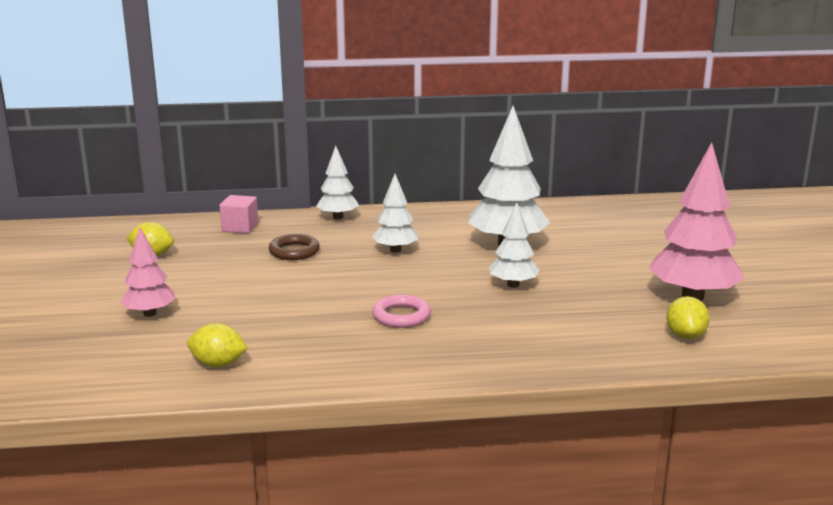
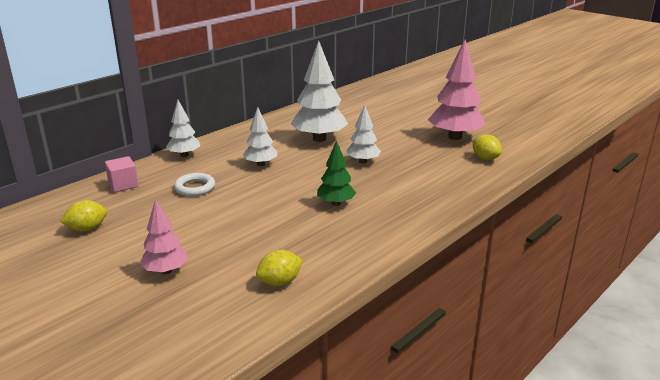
camera: 40 degrees left, 5 degrees up
brown ring [269,234,320,260] -> white ring [174,173,215,196]
pink ring [372,295,431,328] -> green tree [317,140,356,206]

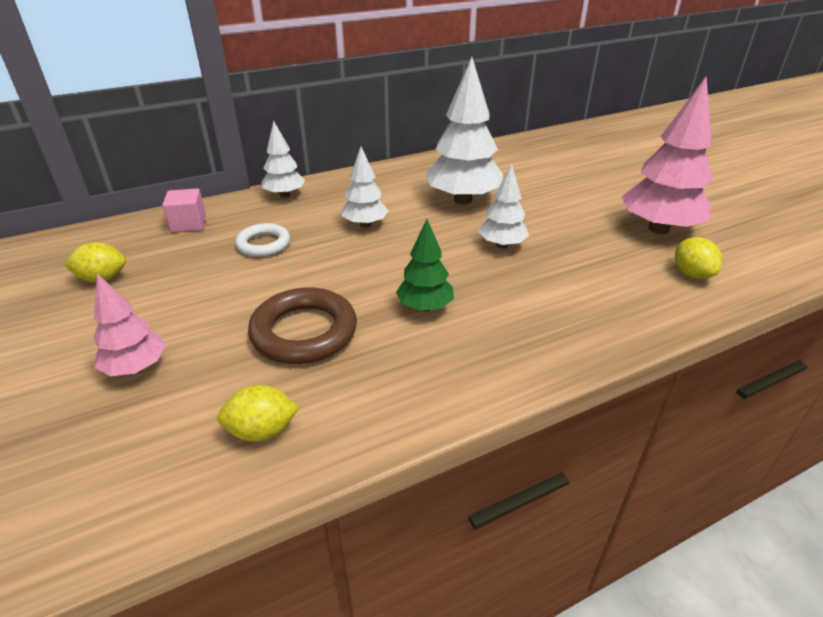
camera: 20 degrees right, 10 degrees up
none -> brown ring [248,287,357,364]

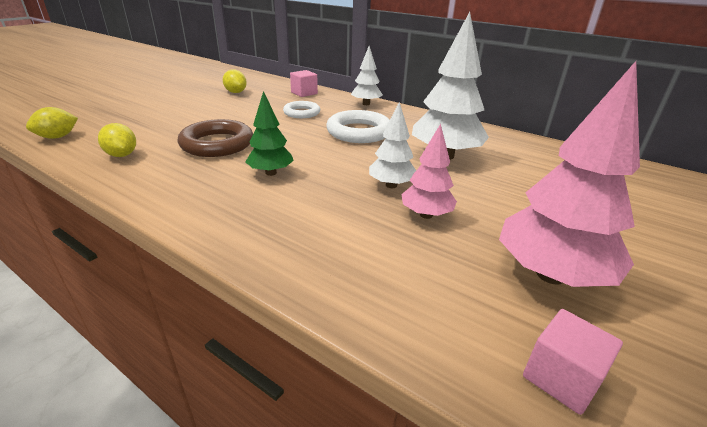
camera: 60 degrees right, 5 degrees down
pink tree [93,274,166,376] -> pink tree moved to [402,124,457,219]
white tree [342,147,388,228] -> white ring [326,110,390,143]
yellow lemon [675,237,722,279] -> yellow lemon moved to [26,107,78,139]
none -> pink cube [523,309,623,415]

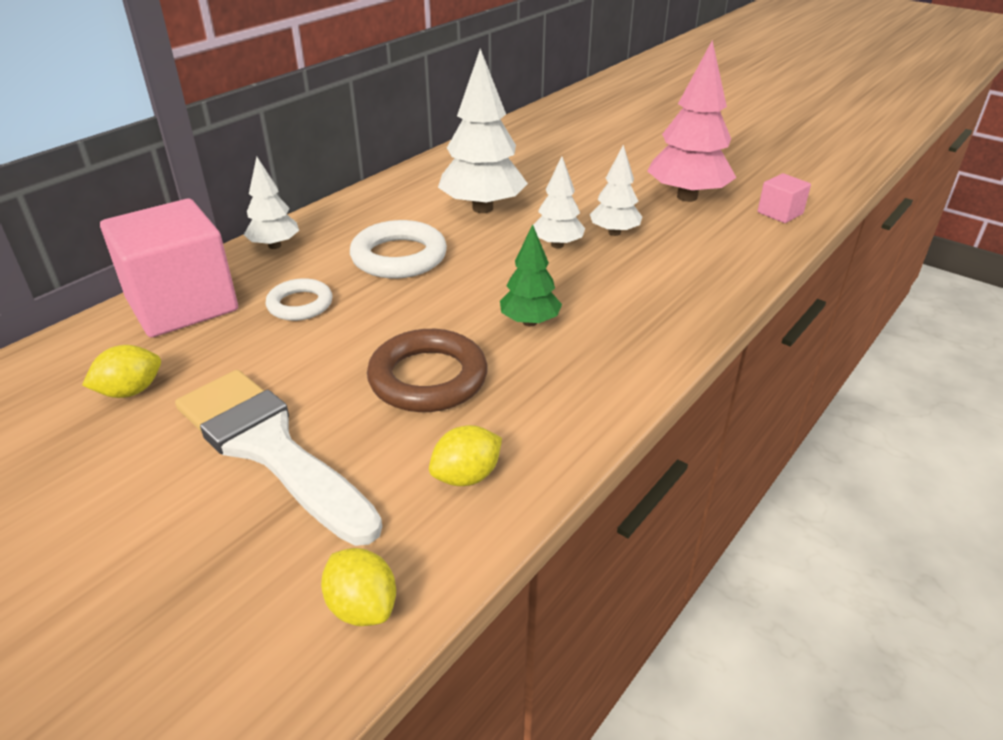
camera: 85 degrees left, 5 degrees up
pink cube [290,70,318,97] -> pink cube [100,199,238,337], size x2.22
pink tree [402,124,457,219] -> white tree [590,145,642,236]
none -> white brush [175,370,382,546]

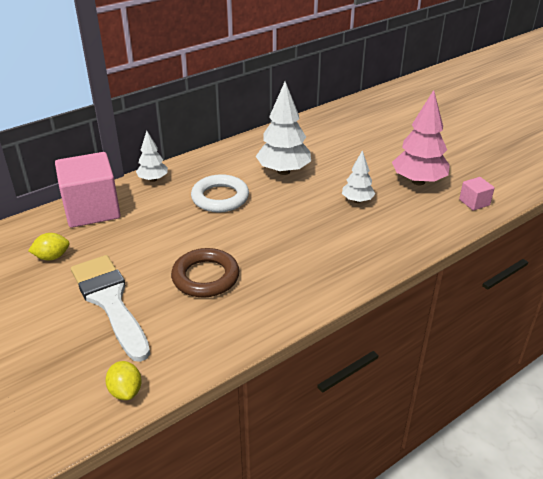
camera: 15 degrees right, 0 degrees up
white ring [266,278,332,321] -> none
yellow lemon [429,425,502,486] -> none
green tree [500,224,562,326] -> none
white tree [533,156,585,248] -> none

